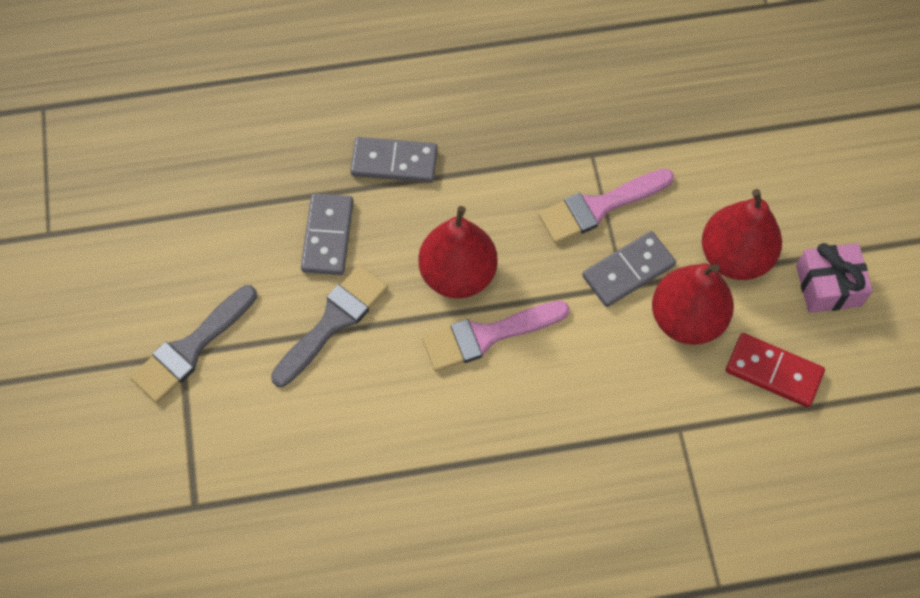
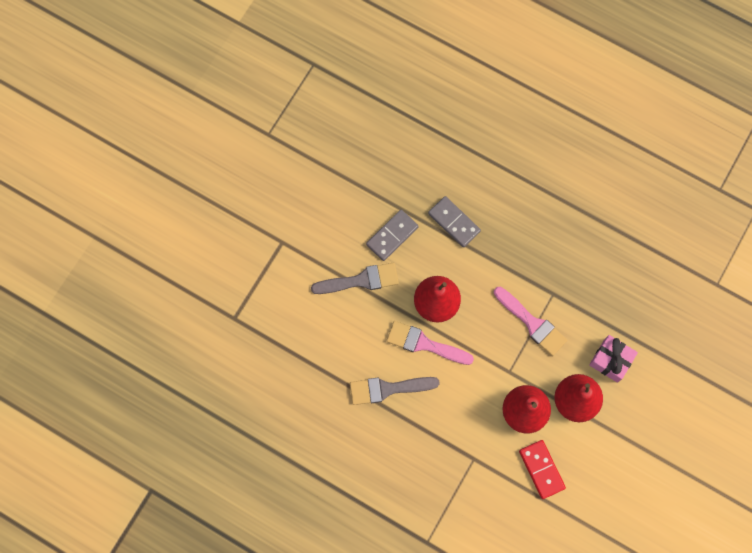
camera: 40 degrees right, 10 degrees up
grey brush [130,285,257,403] -> grey brush moved to [350,377,440,405]
pink brush [538,169,674,244] -> pink brush turned 150 degrees counterclockwise [494,287,567,356]
grey domino [582,231,676,307] -> none
pink gift [796,243,873,313] -> pink gift moved to [589,335,638,383]

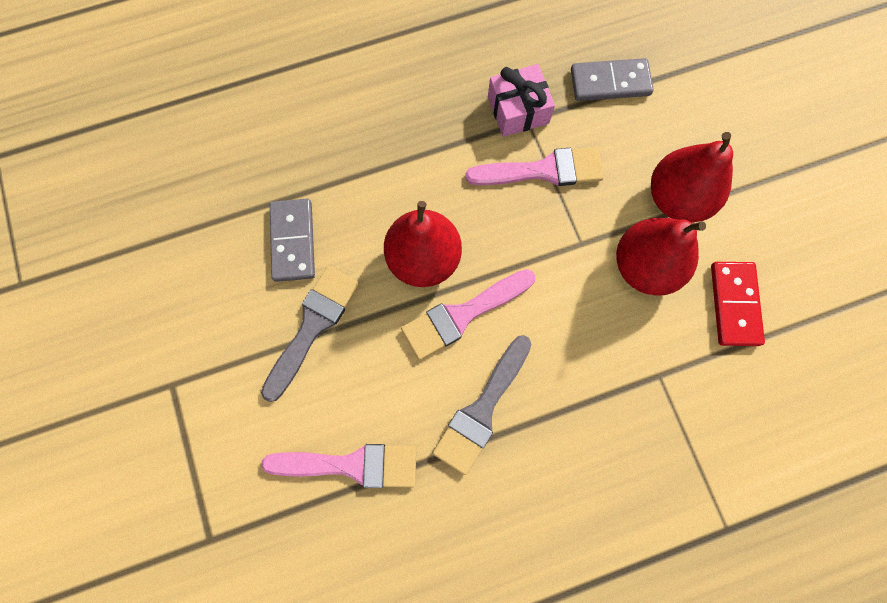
camera: 50 degrees left, 0 degrees up
grey domino [428,196,481,247] -> grey domino moved to [571,58,654,101]
red domino [519,440,566,499] -> red domino turned 75 degrees clockwise [711,262,765,346]
pink gift [589,335,638,383] -> pink gift moved to [488,64,555,137]
none -> pink brush [261,444,416,488]

